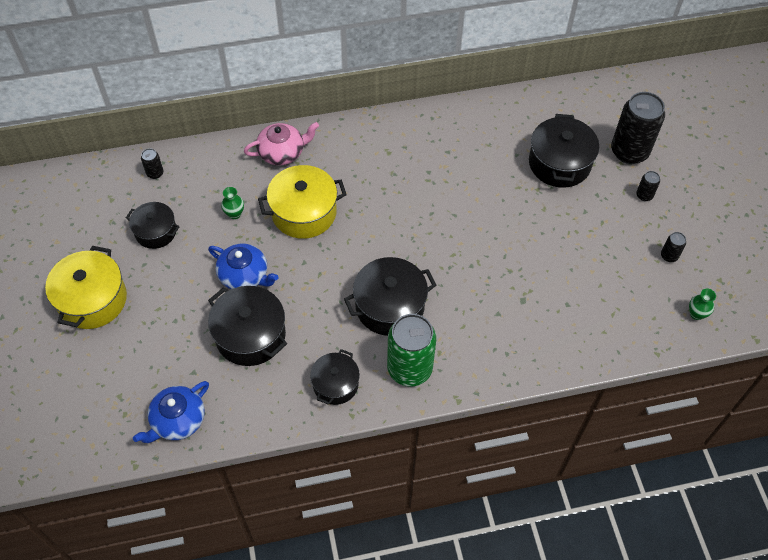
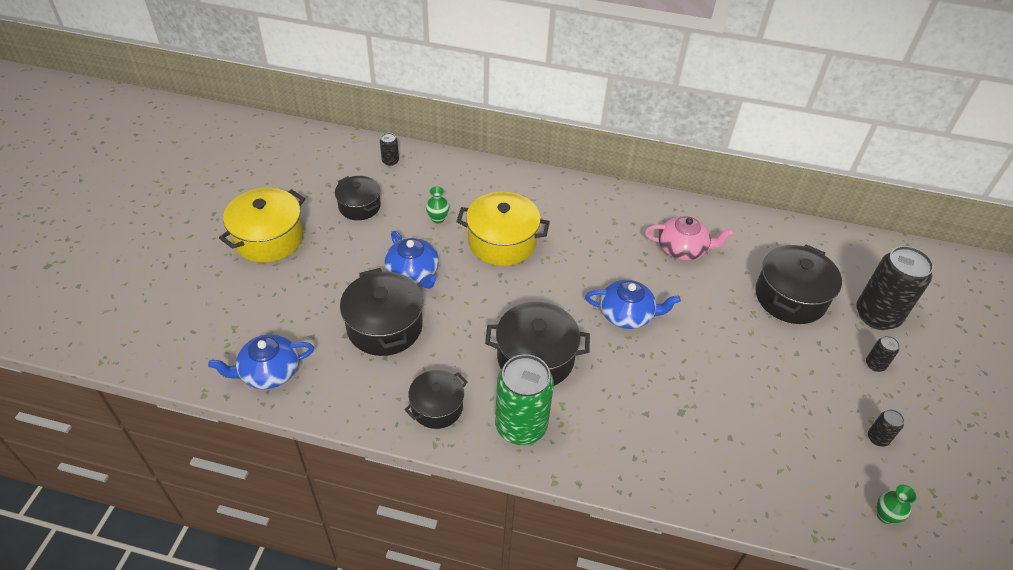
camera: 25 degrees right, 10 degrees down
pink teapot [244,122,319,165] -> pink teapot moved to [645,216,734,261]
none -> blue teapot [585,280,681,329]

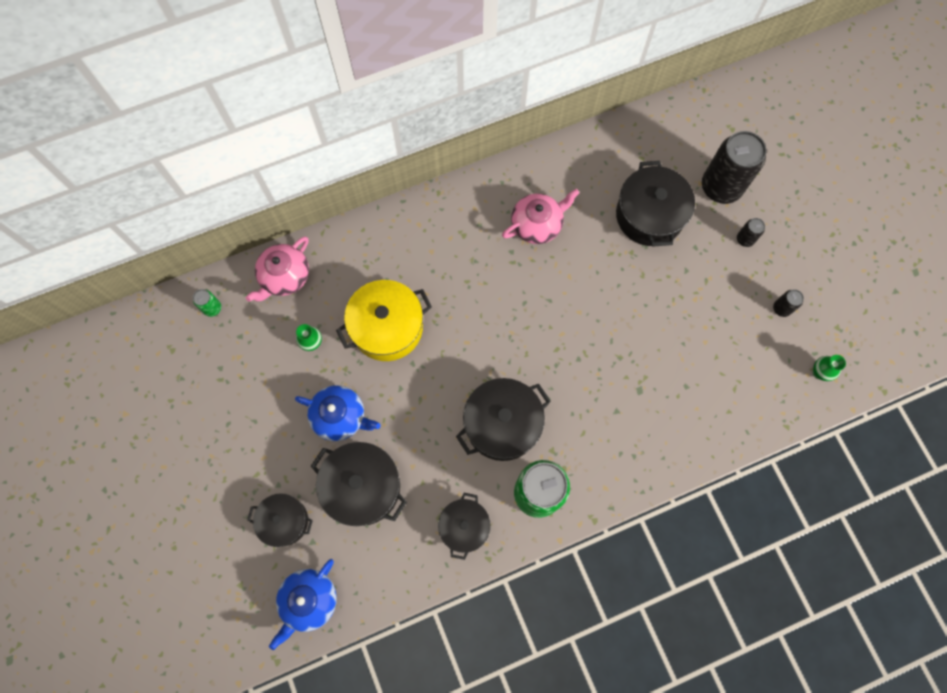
camera: 35 degrees left, 25 degrees up
yellow pot [219,188,305,263] -> none
black pot [335,176,381,220] -> black pot moved to [247,493,313,547]
black can [380,133,399,166] -> green can [193,289,221,317]
blue teapot [585,280,681,329] -> none
none -> pink teapot [246,236,309,302]

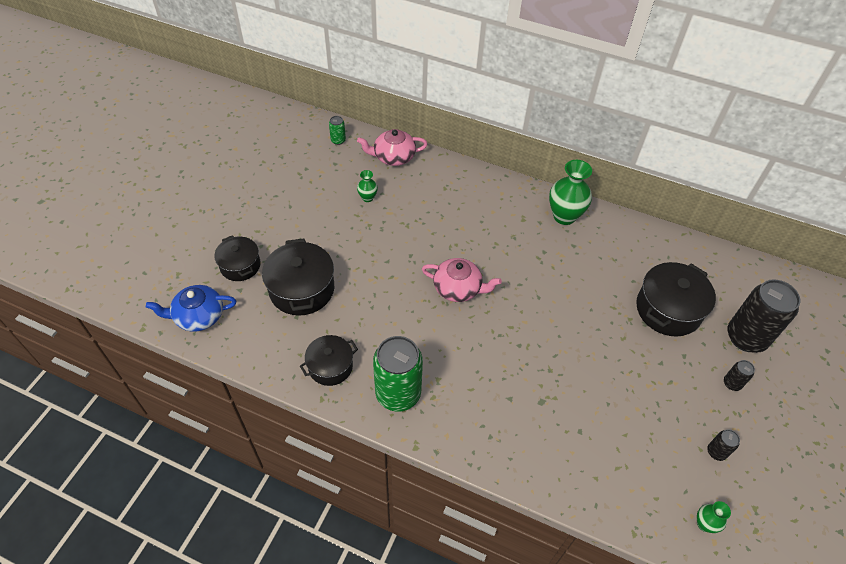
camera: 45 degrees right, 20 degrees down
blue teapot [295,385,380,441] -> none
yellow pot [336,280,432,361] -> none
black pot [456,378,551,461] -> none
pink teapot [502,189,579,244] -> pink teapot moved to [422,258,502,302]
none -> green vase [549,160,592,225]

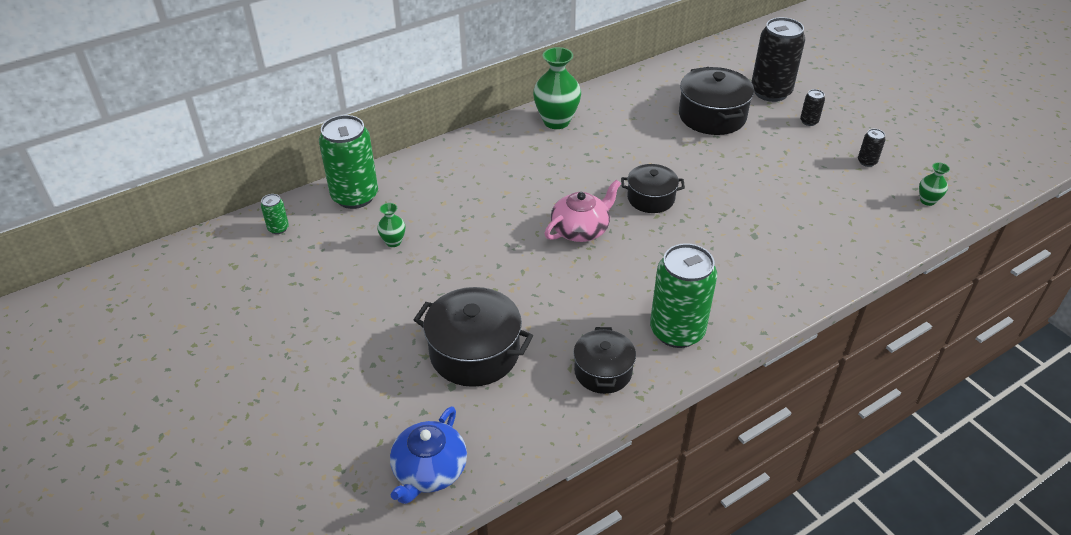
camera: 55 degrees left, 10 degrees down
black pot [214,235,261,281] -> black pot moved to [621,164,685,213]
pink teapot [357,129,428,166] -> green can [319,115,378,209]

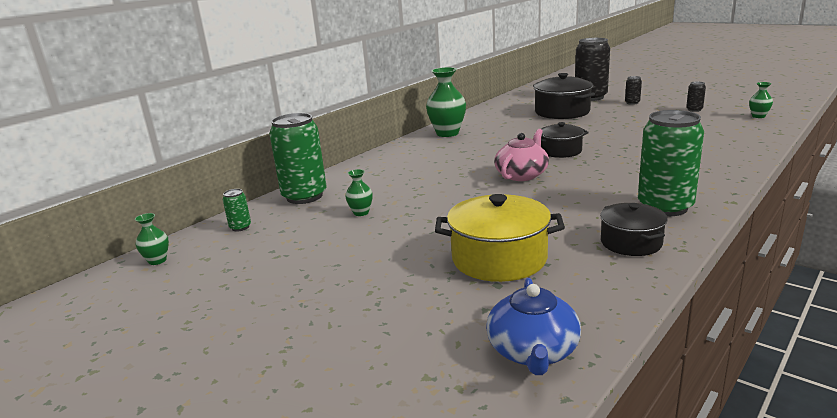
camera: 15 degrees left, 20 degrees down
black pot [414,287,533,387] -> yellow pot [435,194,565,282]
none -> green vase [135,213,169,265]

